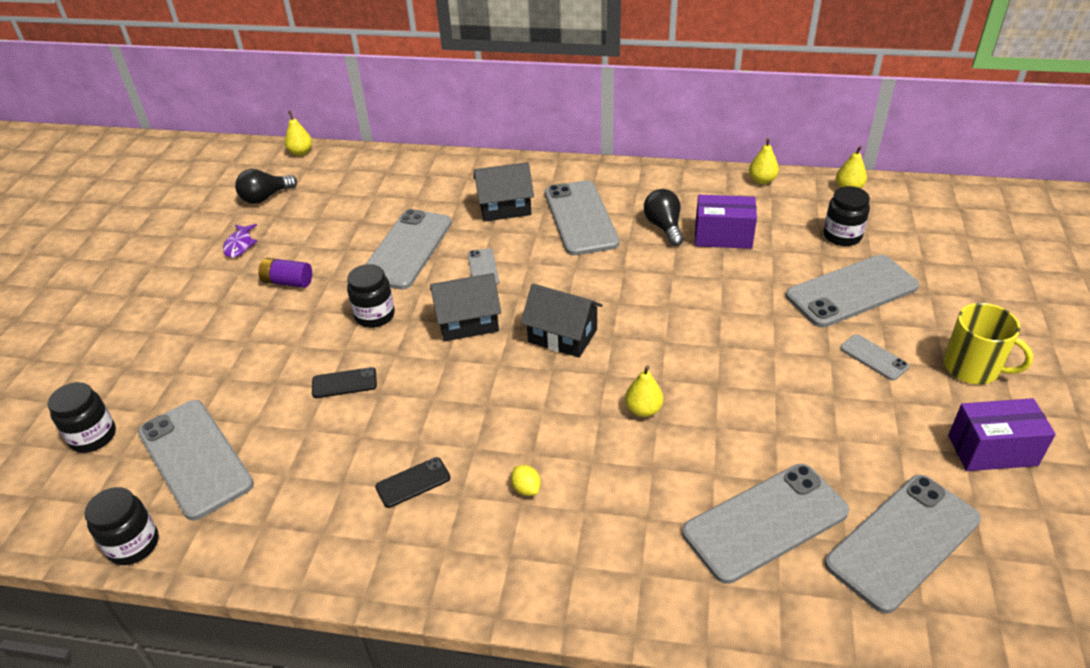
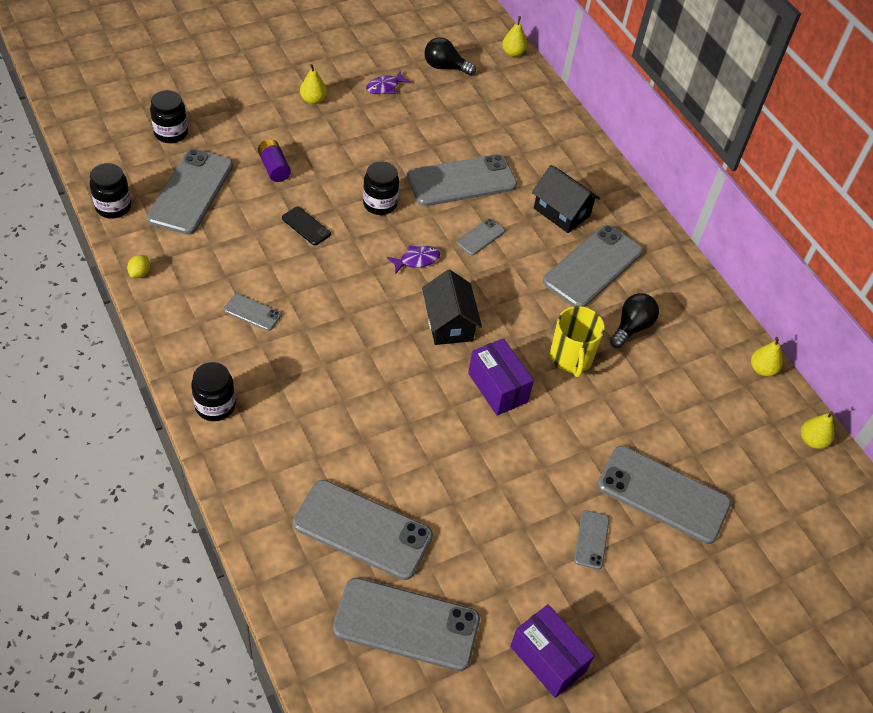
camera: 45 degrees right, 10 degrees up
purple battery [258,258,312,288] -> purple battery moved to [258,139,291,182]
black phone [375,457,451,508] -> grey phone [224,294,281,331]
black house [430,273,501,341] -> purple fish [387,245,440,274]
yellow lemon [511,465,541,496] -> yellow lemon moved to [127,255,150,278]
yellow pear [625,365,664,417] -> yellow pear moved to [300,64,327,104]
purple box [695,195,757,249] -> purple box moved to [468,338,534,416]
black jar [824,186,870,246] -> black jar moved to [191,362,236,421]
yellow mug [944,303,1033,384] -> yellow mug moved to [550,306,605,377]

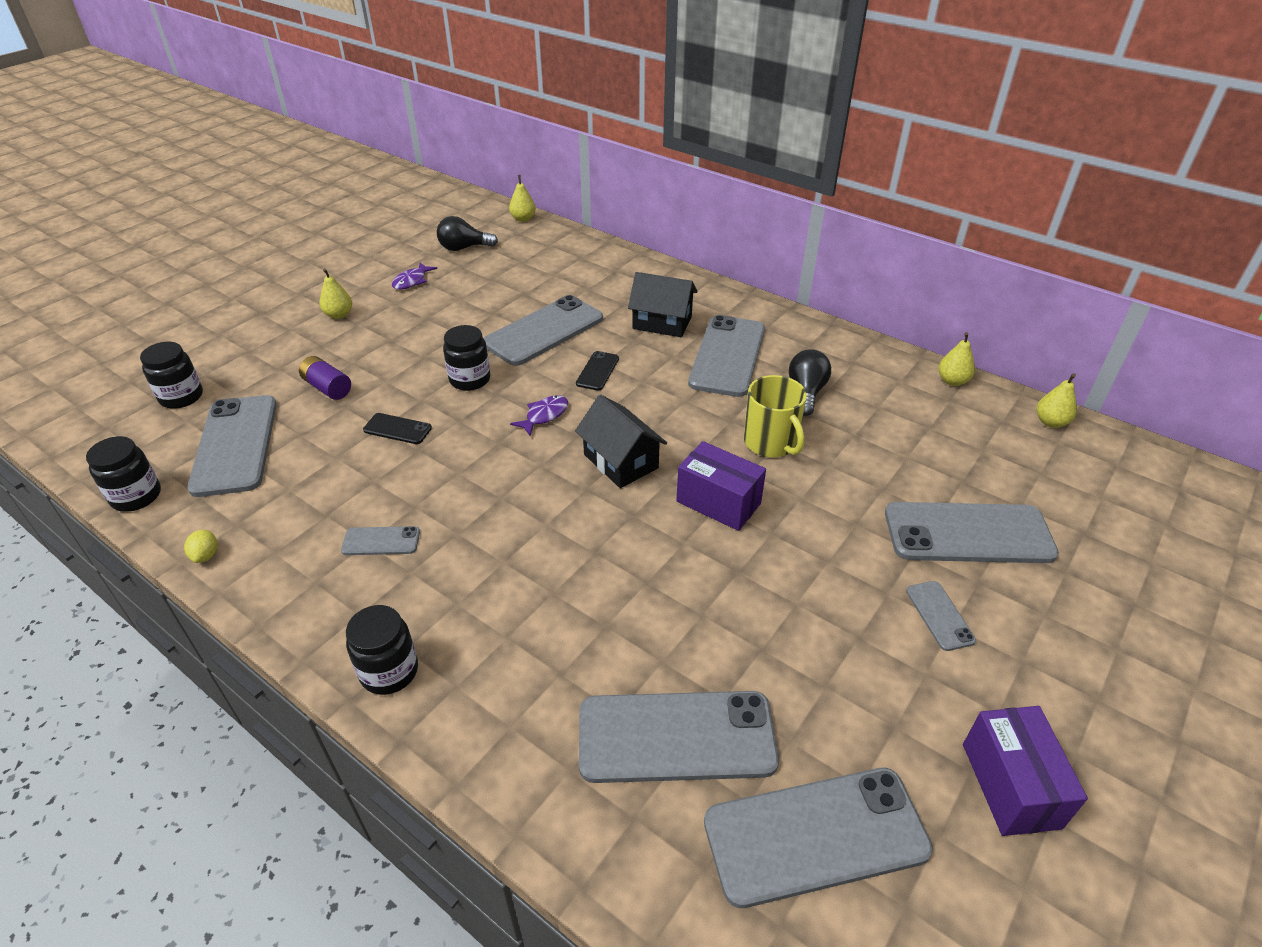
camera: 20 degrees left, 10 degrees down
grey phone [457,218,505,255] -> black phone [576,351,619,391]
purple box [510,604,595,698] -> purple box turned 60 degrees clockwise [963,706,1088,836]

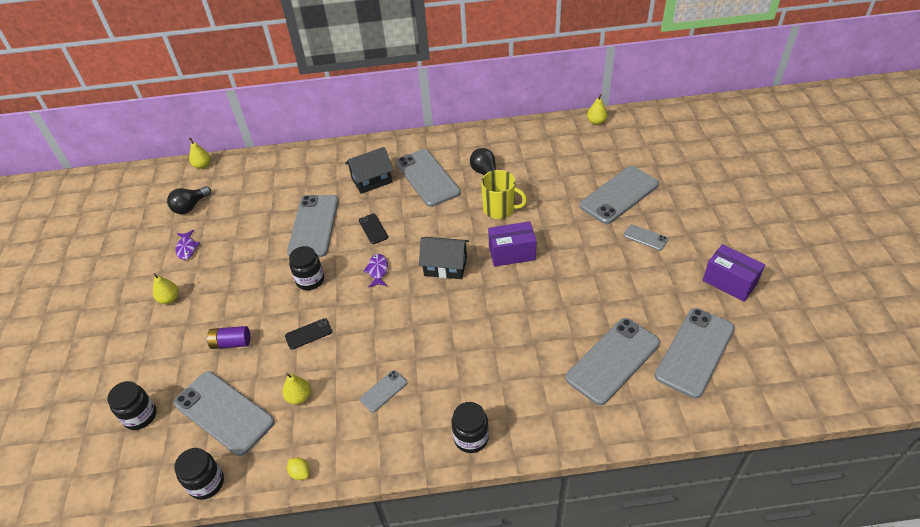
camera: 40 degrees left, 5 degrees up
yellow pear [938,332,975,386] -> yellow pear moved to [282,373,311,404]

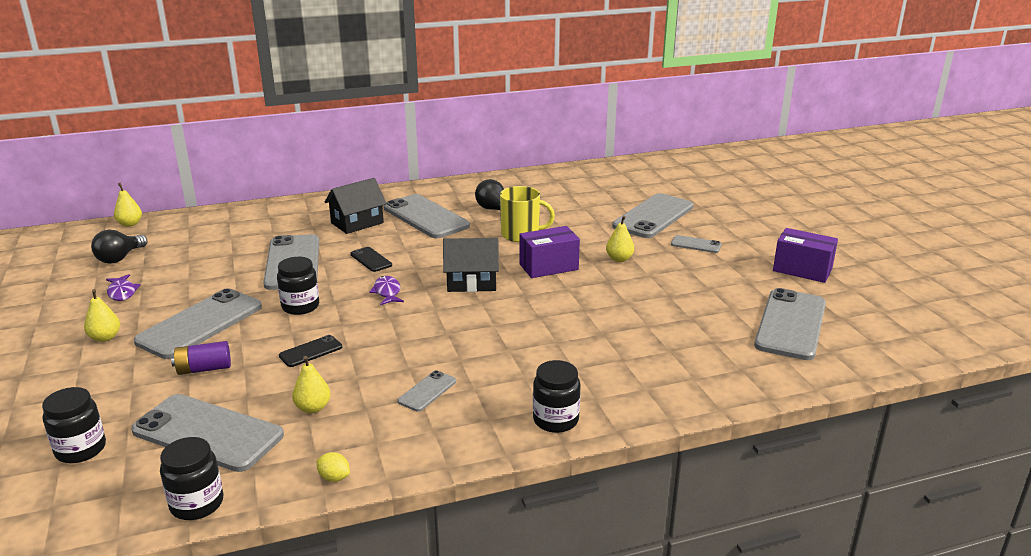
camera: 15 degrees left, 20 degrees down
grey phone [566,318,660,405] -> grey phone moved to [134,288,262,359]
yellow pear [587,94,607,125] -> yellow pear moved to [606,216,634,262]

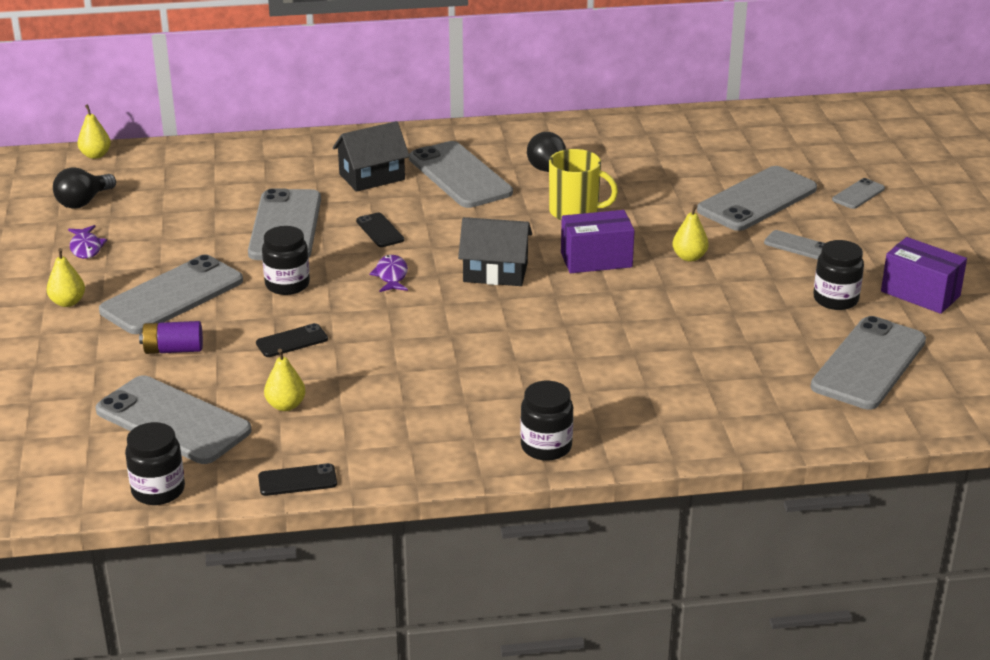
camera: 10 degrees right, 5 degrees up
black jar [42,387,106,463] -> black jar moved to [813,240,864,310]
yellow lemon [316,452,350,482] -> black phone [258,463,337,496]
grey phone [398,370,456,411] -> grey phone moved to [832,178,885,209]

